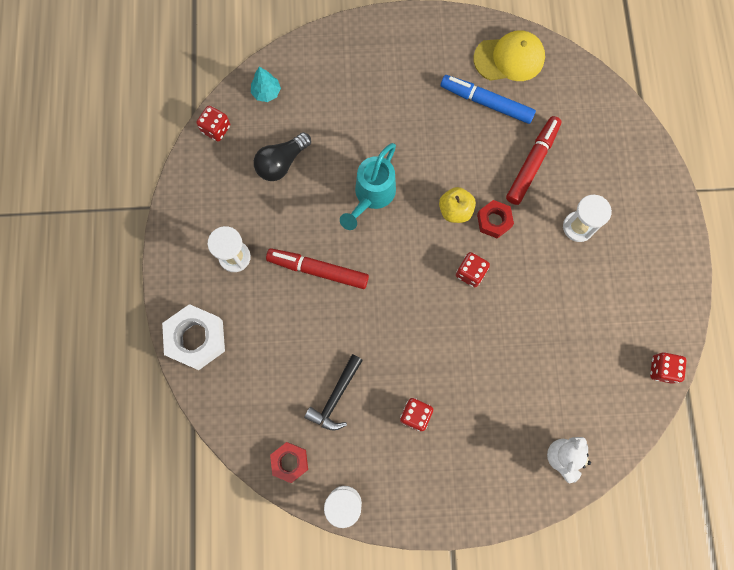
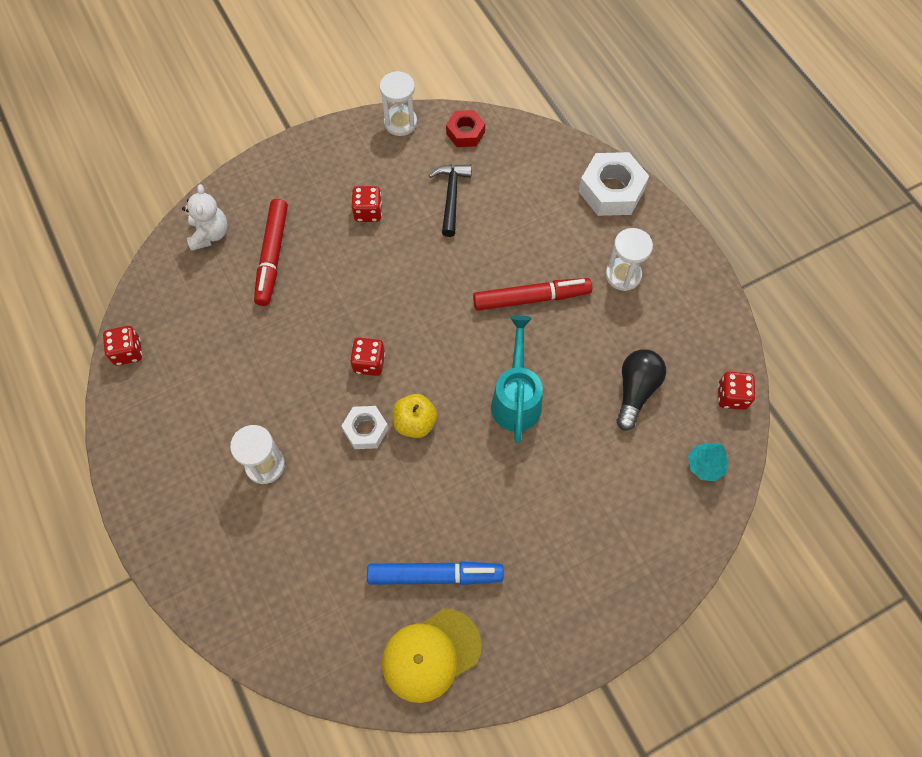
camera: 155 degrees right, 10 degrees down
red nut [477,200,514,239] -> white nut [342,406,388,449]
red marker [506,116,562,205] -> red marker moved to [254,199,288,306]

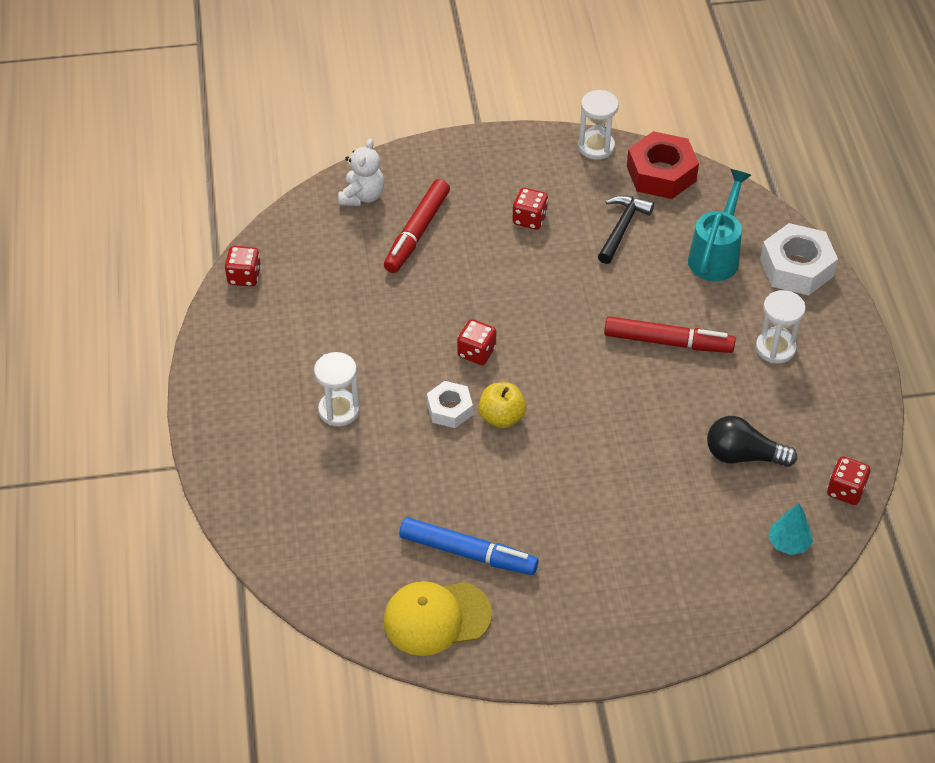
camera: 20 degrees right, 15 degrees down
red nut [446,110,485,147] -> red nut [627,131,699,199], size x1.66
turquoise watering can [491,315,543,443] -> turquoise watering can moved to [688,169,751,281]
black light bulb [617,349,666,430] -> black light bulb turned 120 degrees counterclockwise [707,416,797,467]

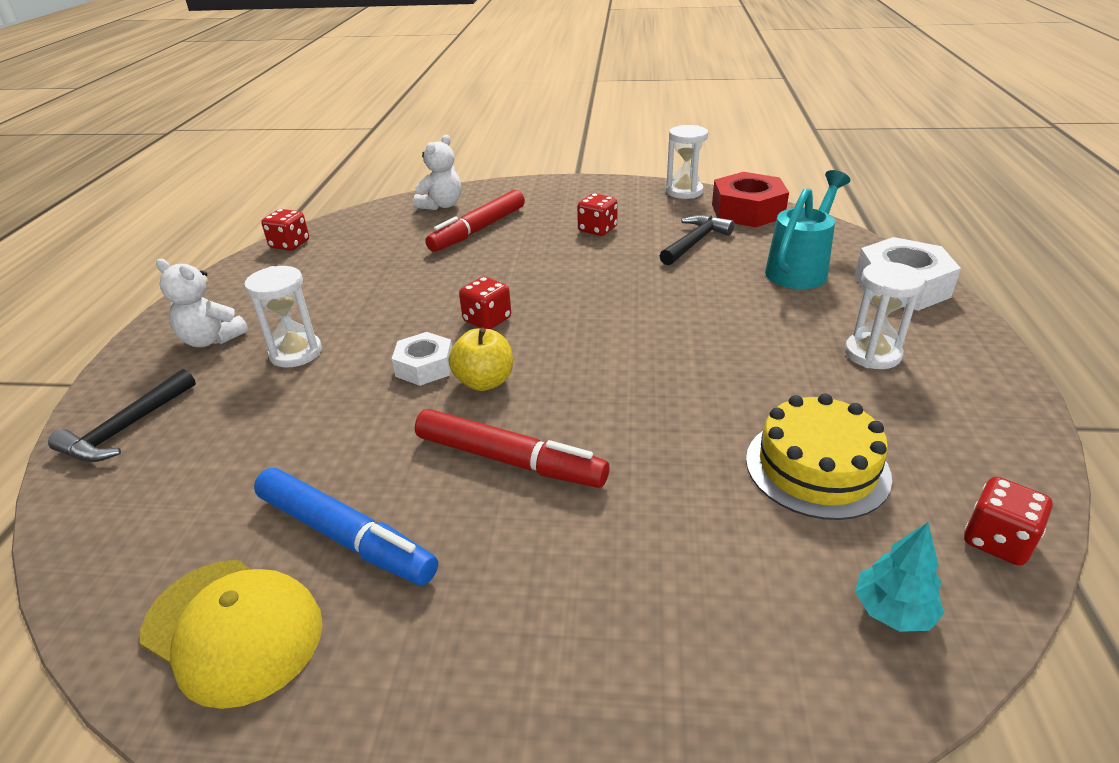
camera: 15 degrees right, 15 degrees down
yellow cap [384,581,492,656] -> yellow cap turned 150 degrees counterclockwise [140,560,323,709]
red marker [604,316,736,353] -> red marker moved to [415,409,609,488]
black light bulb [707,416,797,467] -> yellow cake [746,394,892,520]
none -> black hammer [48,369,196,462]
none -> white teddy bear [156,259,248,347]

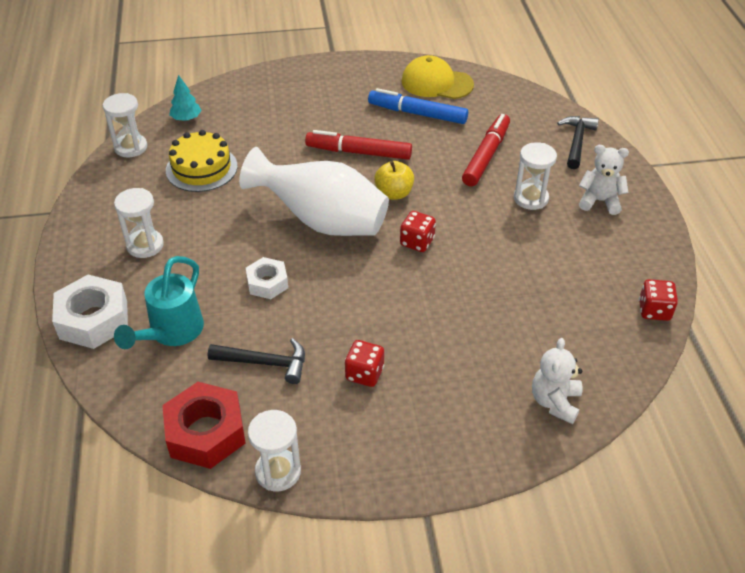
camera: 165 degrees right, 10 degrees up
white nut [392,332,452,386] -> white nut moved to [246,257,288,299]
red marker [425,190,525,252] -> red marker moved to [462,114,510,186]
black hammer [659,215,734,266] -> black hammer turned 105 degrees counterclockwise [208,338,305,384]
red dice [964,477,1053,566] -> white hourglass [103,93,147,158]
none -> white vase [239,147,389,236]

